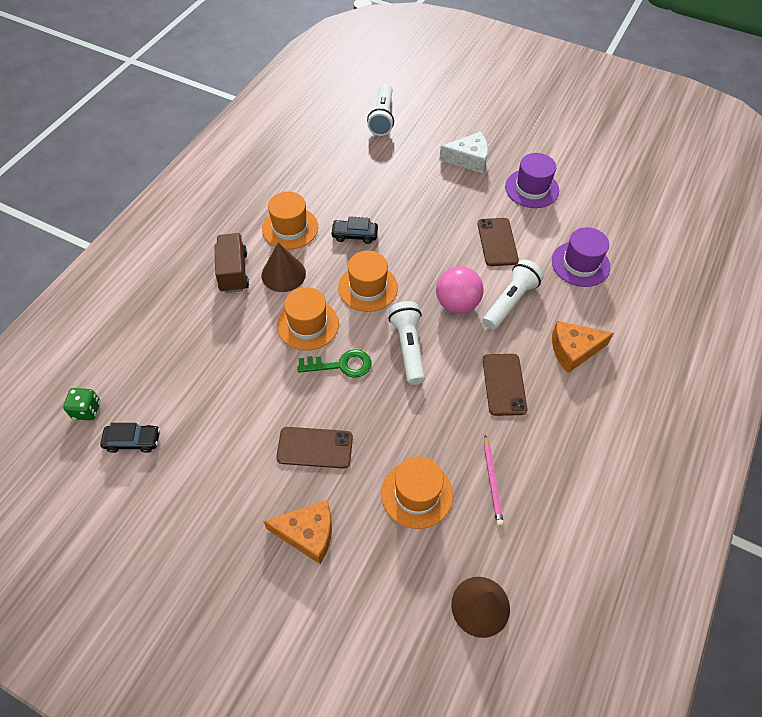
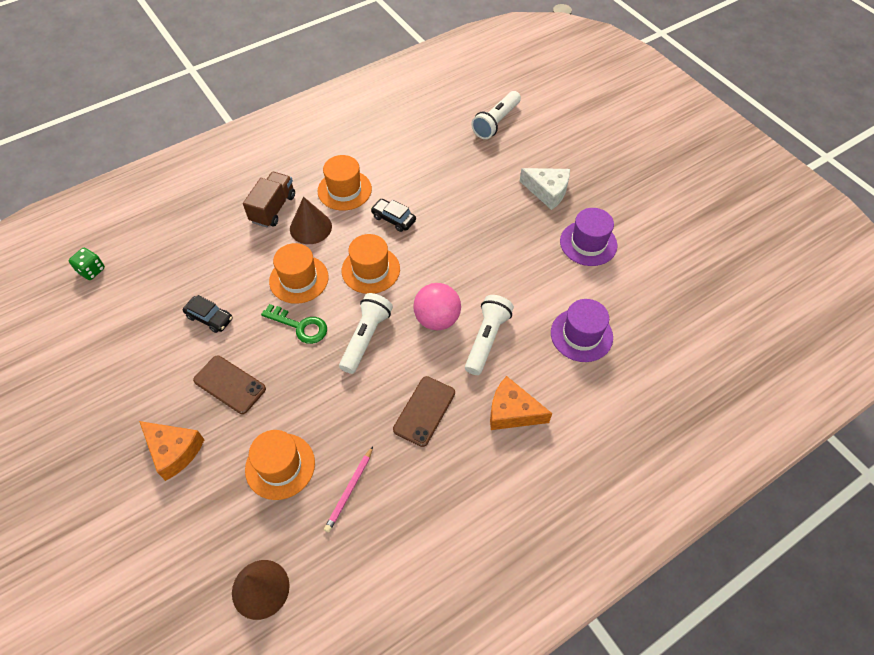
camera: 30 degrees right, 0 degrees up
black car [100,423,160,453] -> black car moved to [183,295,233,333]
brown phone [478,218,519,266] -> none
white flashlight [483,260,544,330] -> white flashlight turned 45 degrees counterclockwise [465,295,514,375]

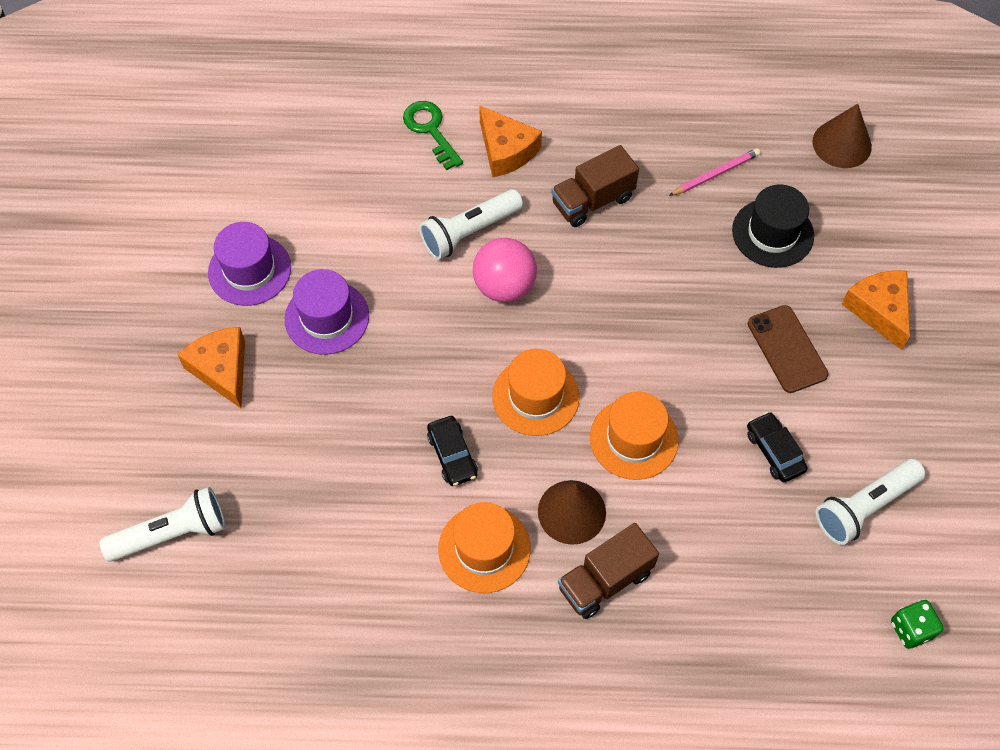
camera: 145 degrees left, 5 degrees up
orange hat [245,430,315,500] -> black hat [732,185,814,268]
green key [261,304,327,344] -> green key moved to [403,101,463,170]
white flashlight [339,293,393,374] -> white flashlight moved to [816,459,925,545]
brown phone [393,376,455,447] -> brown truck [551,145,639,227]
white cheese [520,168,570,210] -> orange cheese [178,327,245,408]
purple hat [551,299,613,362] -> purple hat moved to [285,269,369,355]

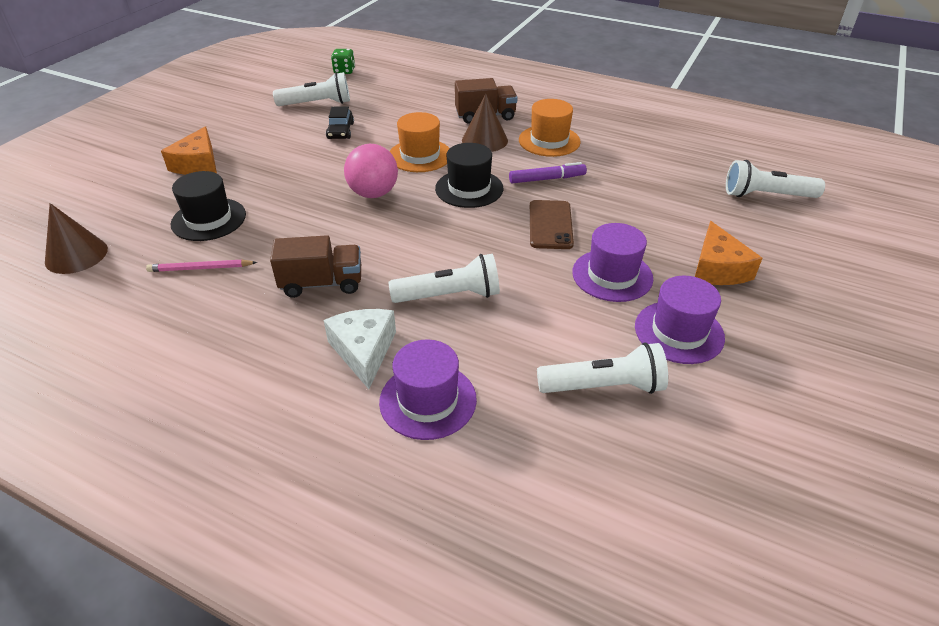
camera: 155 degrees left, 20 degrees down
green key [403,101,463,170] -> purple hat [379,340,477,440]
black car [427,416,478,486] -> purple marker [509,162,587,183]
pink ball [473,238,537,302] -> pink ball moved to [344,144,398,198]
orange cheese [479,105,542,177] -> white cheese [323,309,396,389]
orange hat [492,349,580,436] -> black hat [435,143,503,208]
brown phone [748,305,829,393] -> brown phone moved to [530,200,574,249]
none -> white flashlight [537,343,668,394]

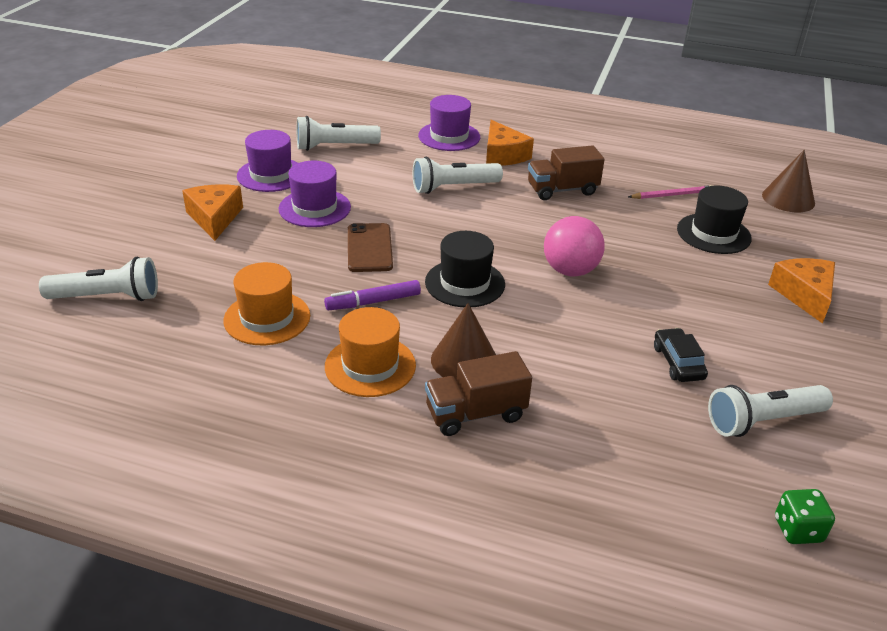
camera: 170 degrees right, 5 degrees down
white cheese [323,309,396,389] -> orange cheese [486,120,534,166]
orange hat [390,112,450,172] -> orange hat moved to [223,262,310,345]

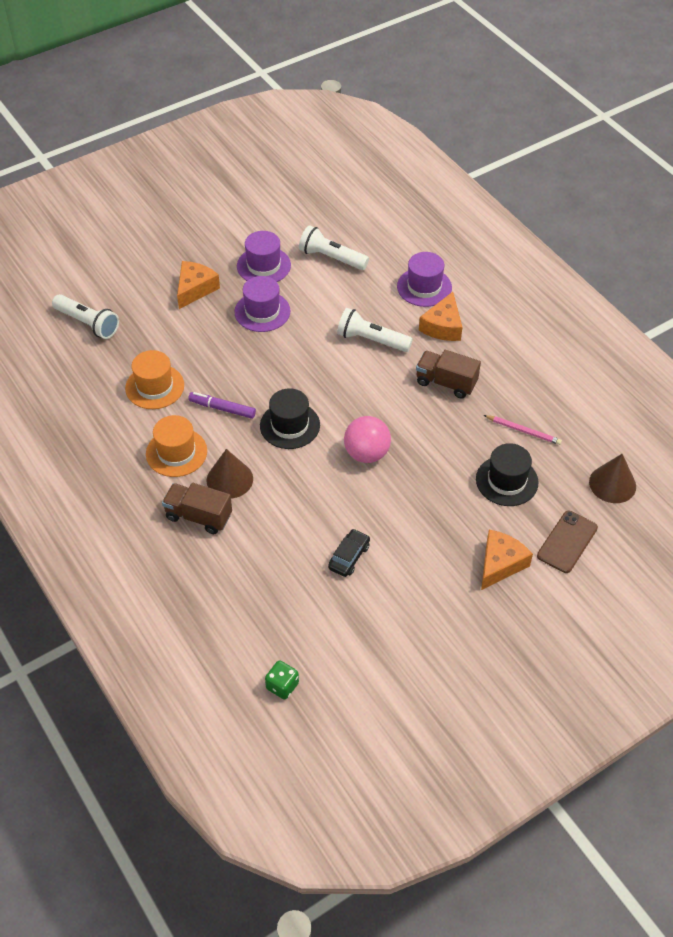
camera: 40 degrees right, 15 degrees up
brown phone [348,223,393,272] -> brown phone moved to [537,511,598,573]
white flashlight [708,385,833,437] -> none

